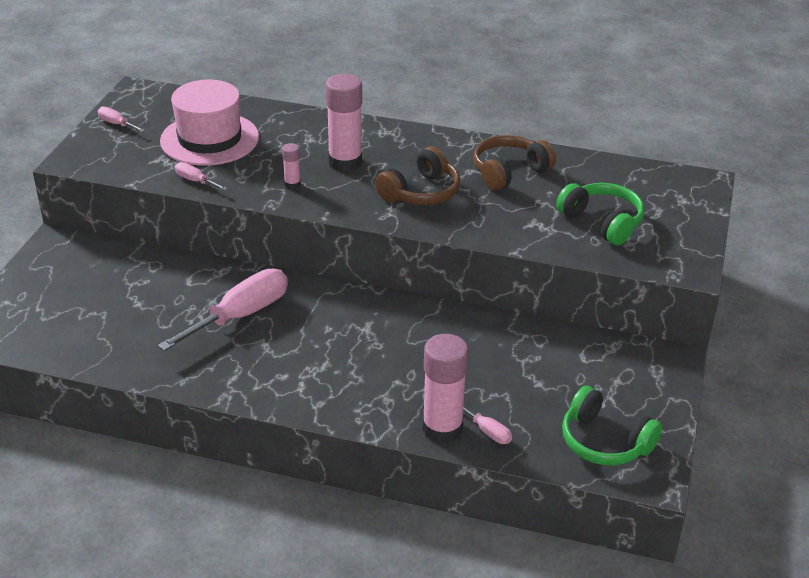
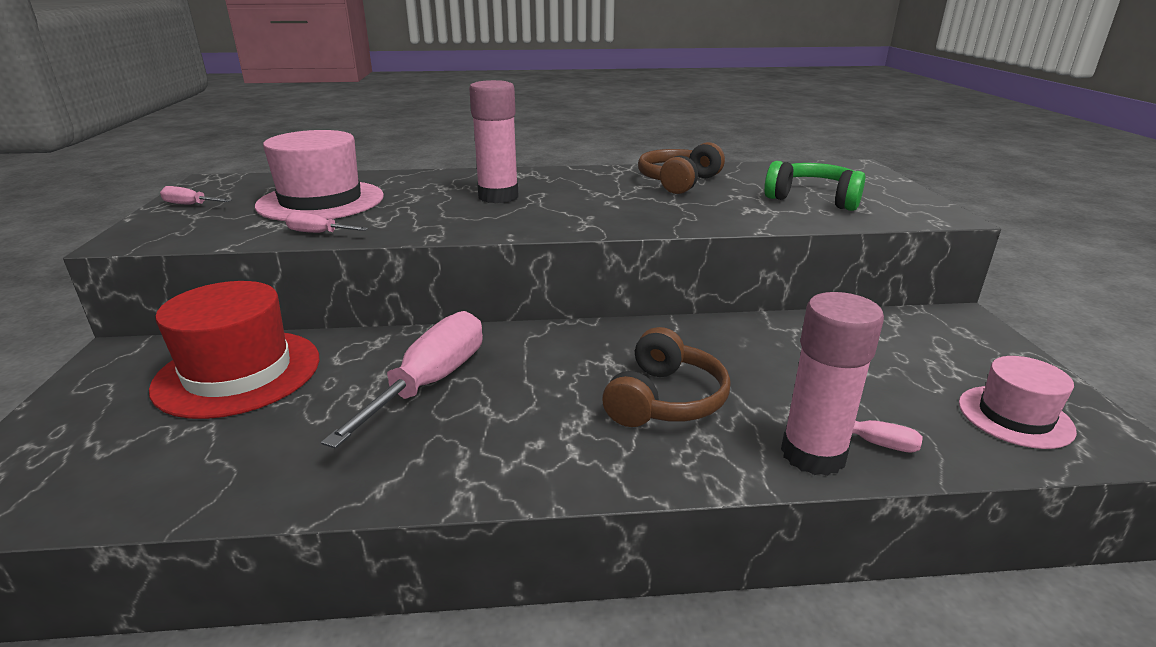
camera: 20 degrees left, 10 degrees down
pink glue stick [282,143,301,189] -> none
brown headphones [375,146,460,205] -> brown headphones moved to [602,327,731,427]
green headphones [562,386,662,466] -> pink hat [959,356,1077,449]
none -> red hat [149,281,320,419]

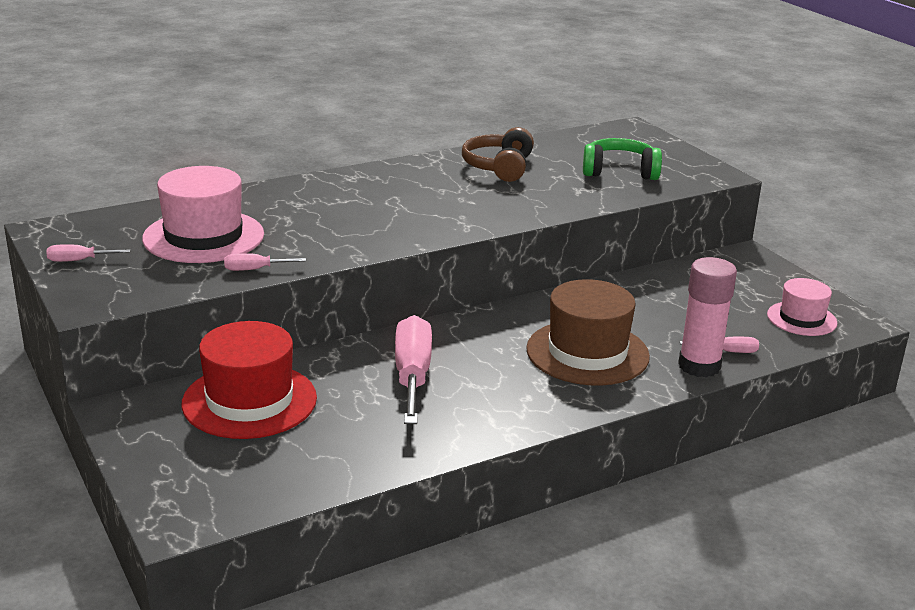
camera: 25 degrees left, 0 degrees up
pink glue stick [469,80,519,204] -> none
brown headphones [602,327,731,427] -> brown hat [526,279,650,386]

